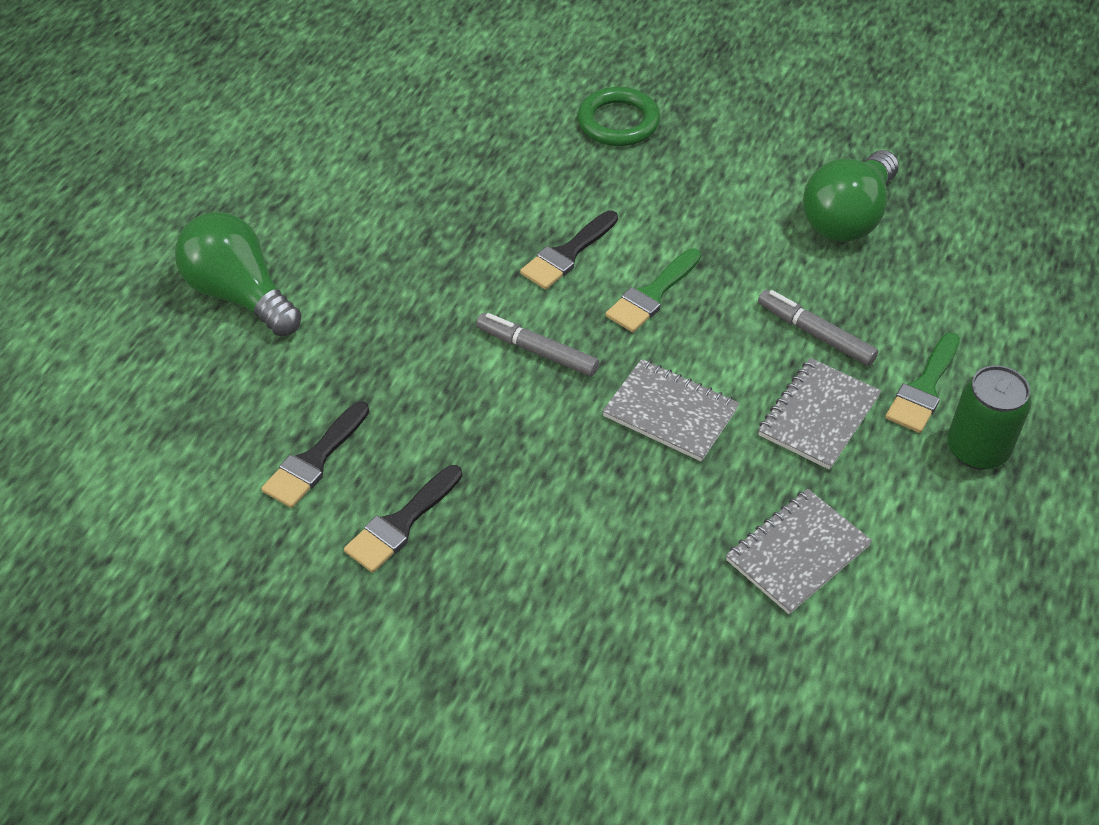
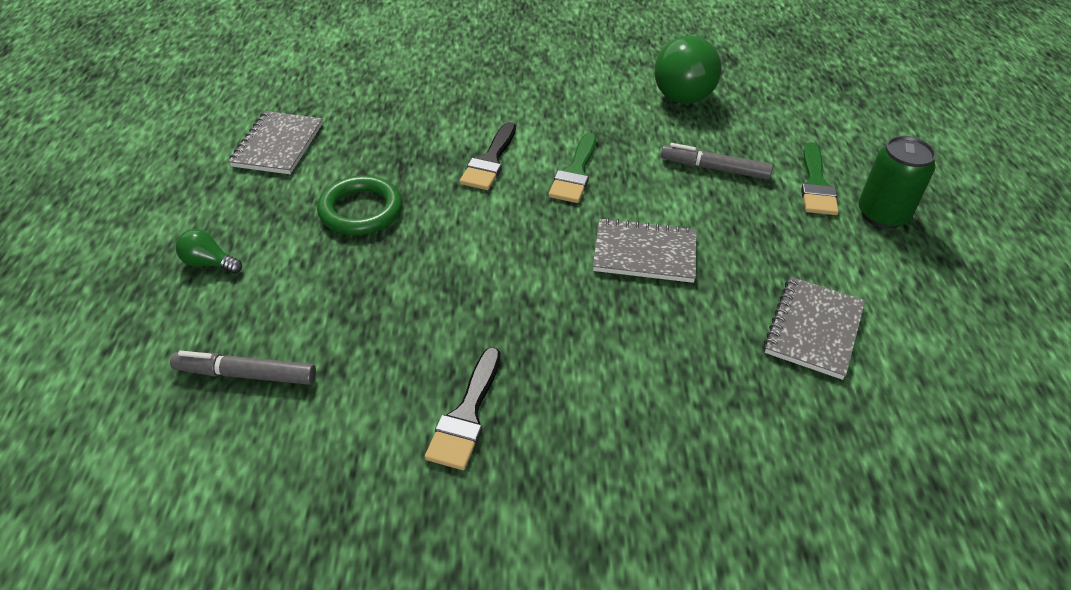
camera: 25 degrees left, 5 degrees down
green light bulb [175,212,302,336] -> green light bulb [176,229,242,274], size x0.45
black brush [261,401,369,508] -> none
grey marker [476,313,599,377] -> grey marker moved to [170,351,316,385]
green ring [577,87,660,146] -> green ring moved to [317,175,402,235]
grey notebook [758,358,881,470] -> grey notebook moved to [228,111,323,174]

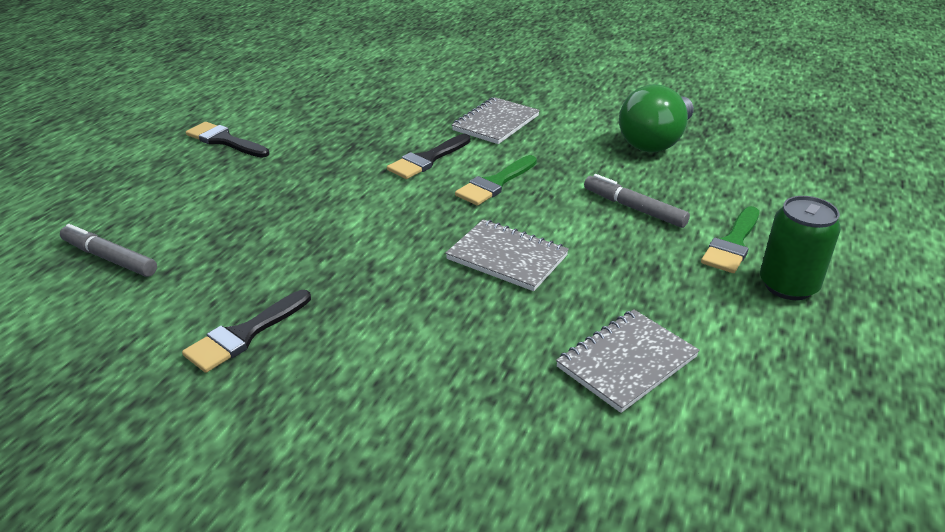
camera: 25 degrees right, 10 degrees down
green light bulb [176,229,242,274] -> none
grey notebook [228,111,323,174] -> grey notebook moved to [452,97,540,144]
green ring [317,175,402,235] -> none
none -> black brush [186,122,269,158]

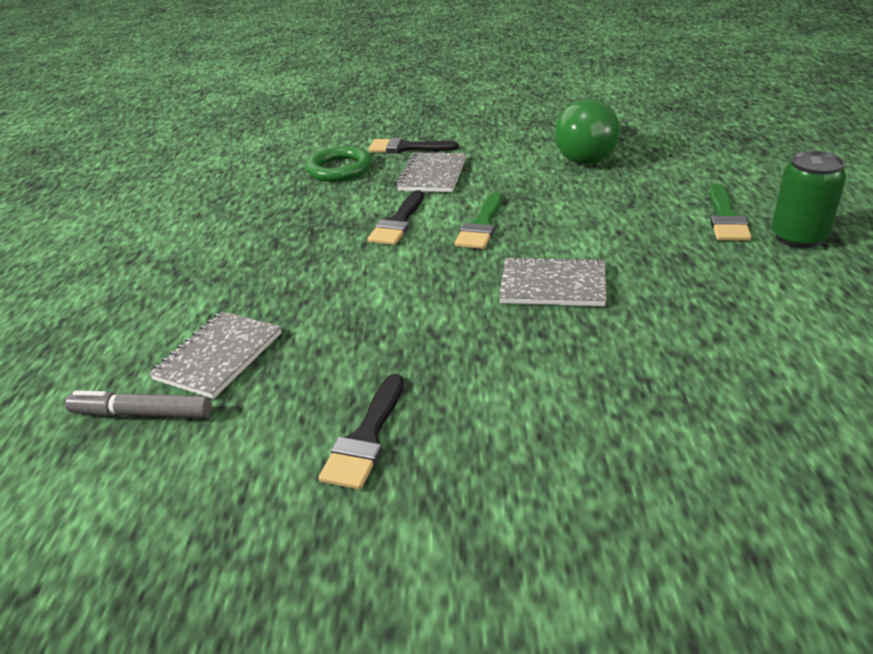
camera: 20 degrees left, 0 degrees up
black brush [186,122,269,158] -> black brush moved to [368,138,459,153]
grey notebook [556,309,700,413] -> grey notebook moved to [149,311,282,399]
grey marker [584,174,690,228] -> none
none -> green ring [306,146,372,182]

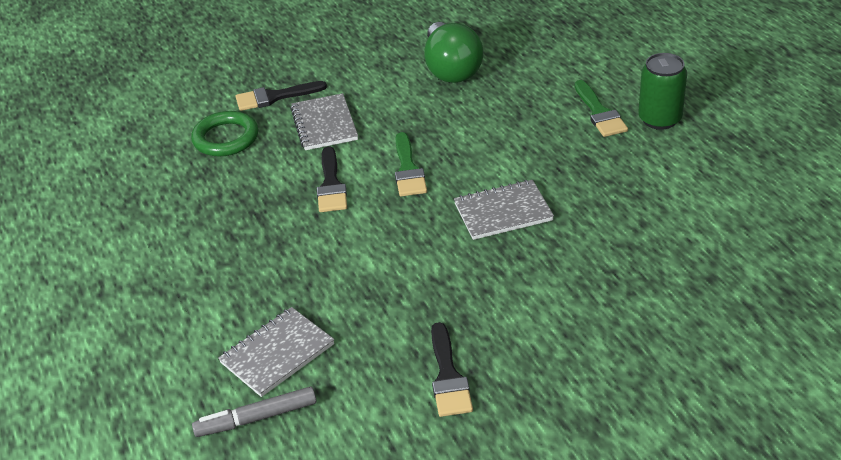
camera: 25 degrees left, 5 degrees up
grey notebook [149,311,282,399] -> grey notebook turned 45 degrees clockwise [218,307,334,397]

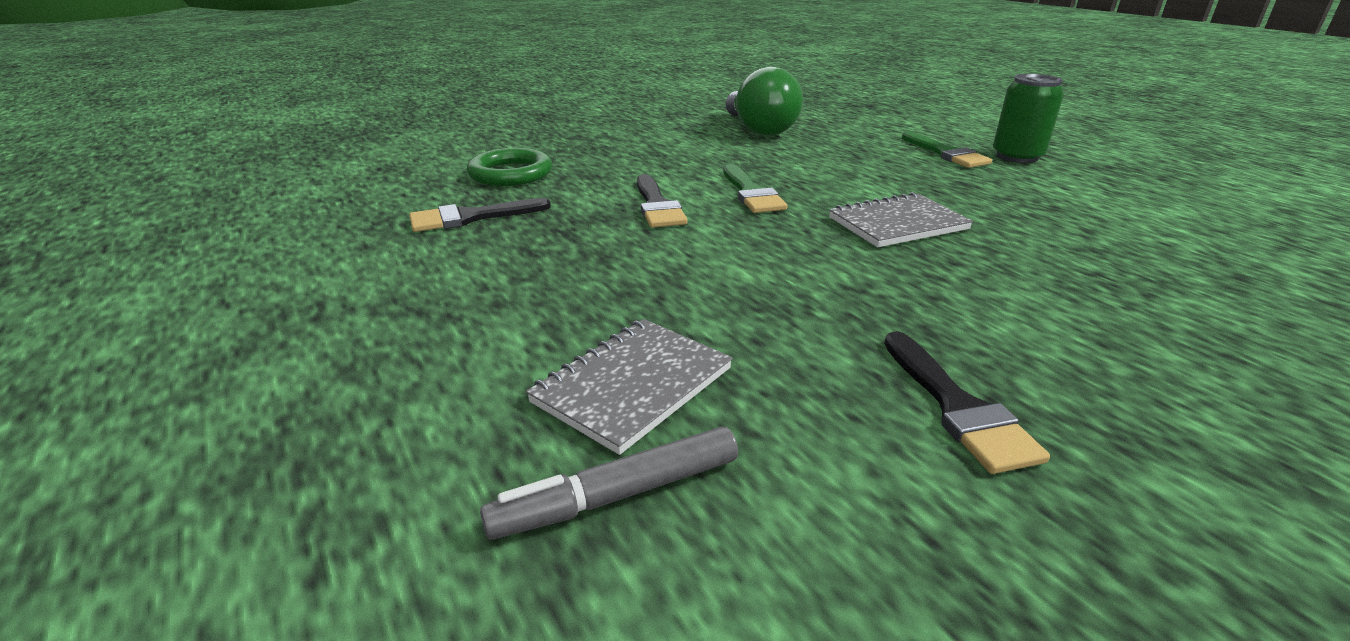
camera: 10 degrees left, 10 degrees down
black brush [236,81,327,111] -> black brush moved to [409,198,551,232]
grey notebook [291,93,358,150] -> none

